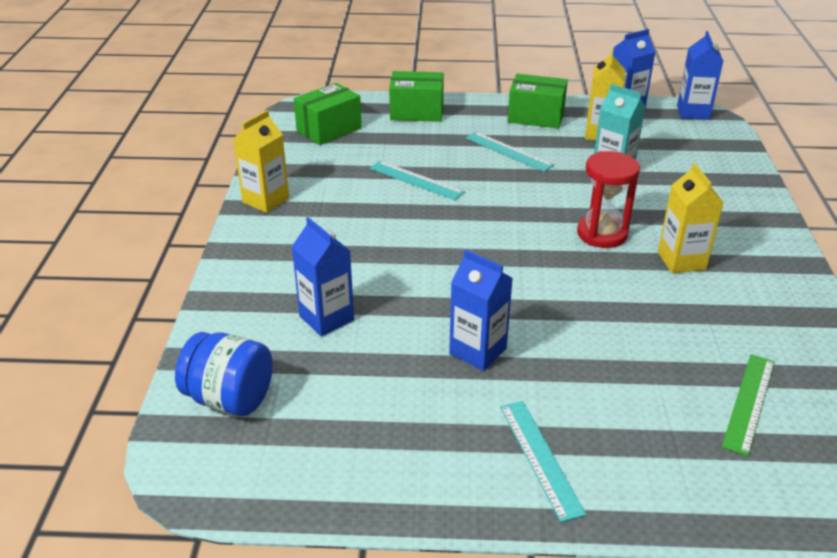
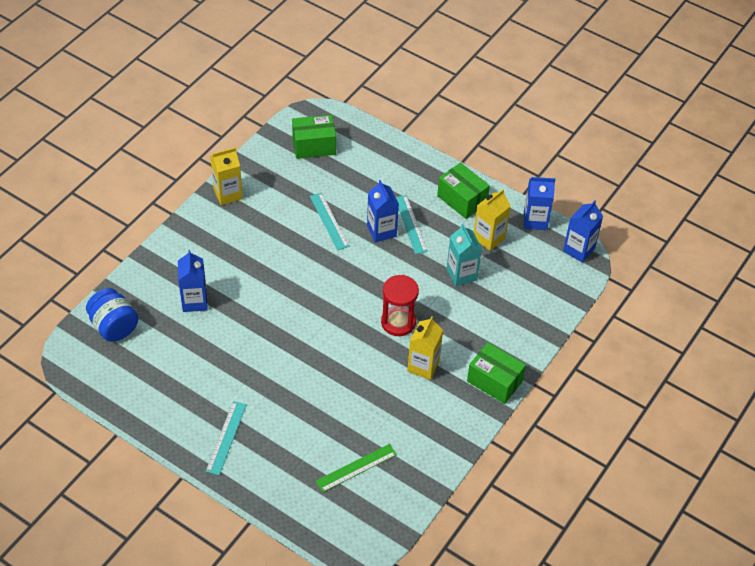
camera: 30 degrees right, 15 degrees up
green box [389,71,444,122] -> green box moved to [467,342,526,404]
blue carton [449,249,513,371] -> blue carton moved to [367,180,399,242]

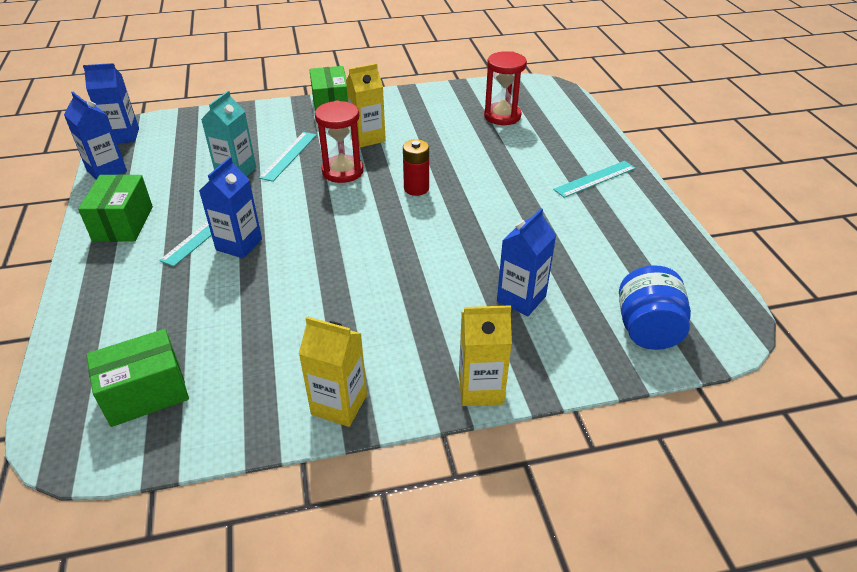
camera: 135 degrees left, 10 degrees down
green box [292,115,336,159] -> green box turned 60 degrees counterclockwise [86,329,189,427]
turquoise ruler [310,193,349,250] -> turquoise ruler moved to [259,132,317,182]
green ruler [316,444,397,492] -> red hourglass [484,51,527,125]
yellow carton [474,189,511,251] -> yellow carton moved to [459,305,512,406]
none -> red battery [403,139,429,196]

